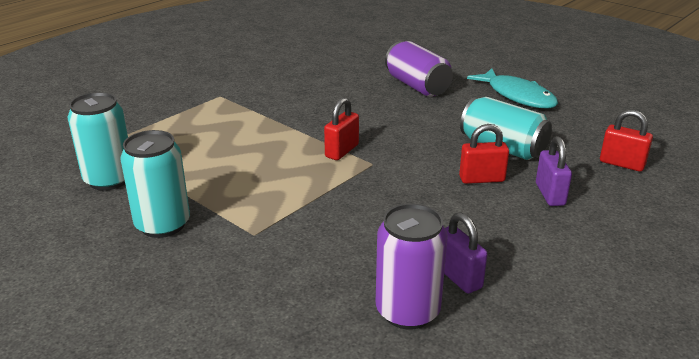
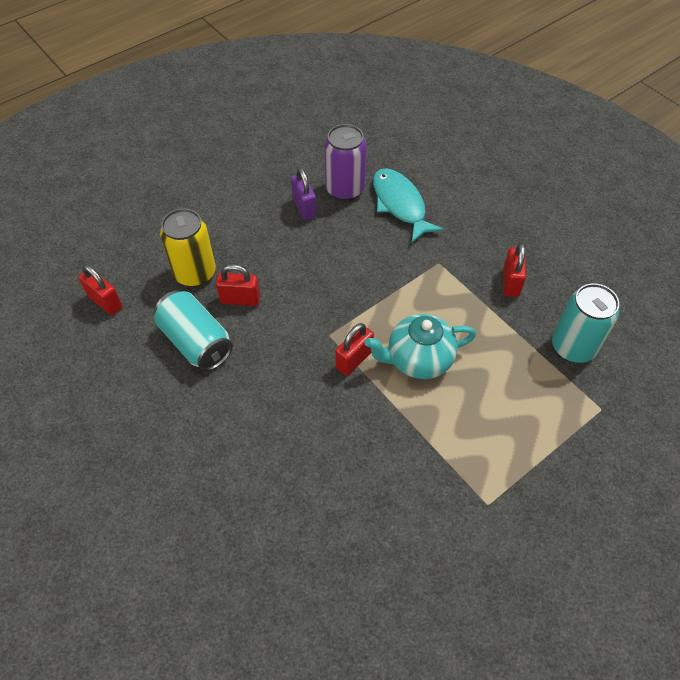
camera: 170 degrees left, 25 degrees up
turquoise can [120,130,190,238] -> red padlock [503,243,526,297]
purple can [385,41,453,97] -> none
turquoise fish [467,68,558,109] -> turquoise fish moved to [373,168,444,243]
purple padlock [536,136,572,206] -> yellow can [160,208,216,287]
none -> turquoise teapot [365,314,476,379]

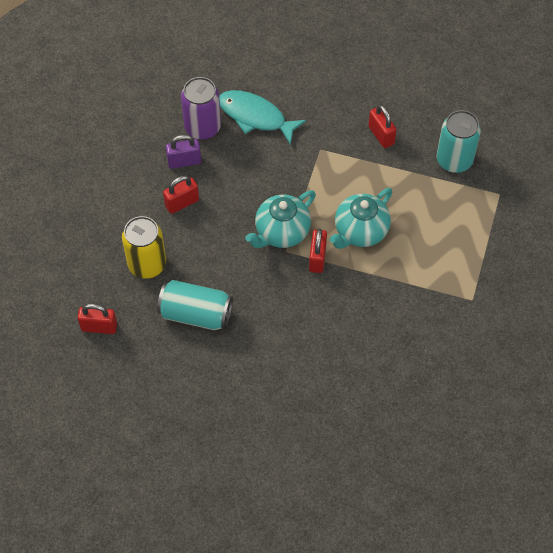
camera: 35 degrees left, 5 degrees up
red padlock [216,264,260,306] -> red padlock moved to [163,176,199,214]
purple padlock [291,168,317,220] -> purple padlock turned 45 degrees counterclockwise [166,134,201,169]
none -> turquoise teapot [245,190,316,248]

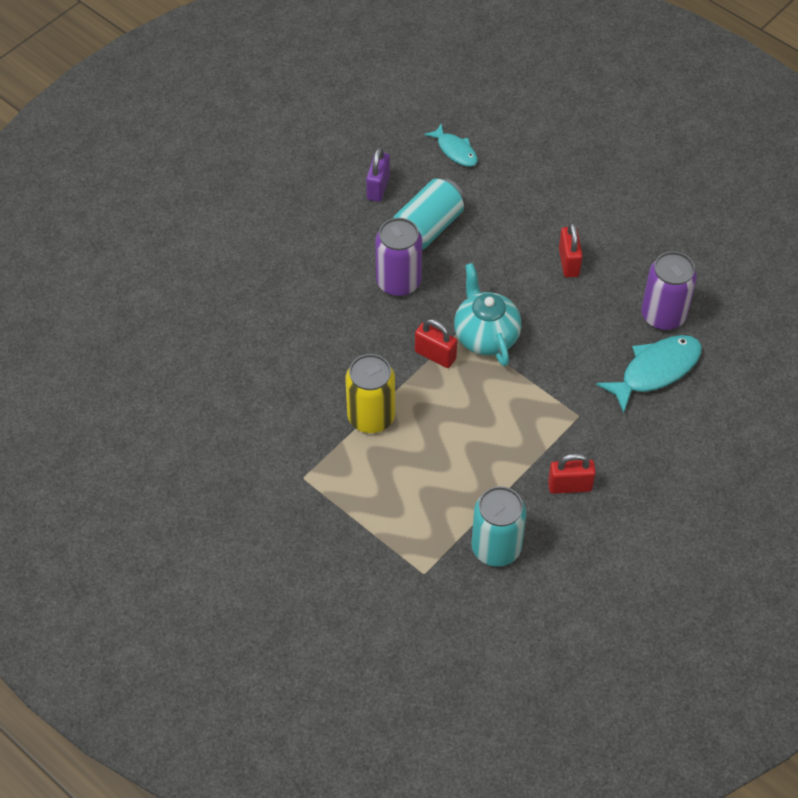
camera: 115 degrees right, 5 degrees down
red padlock [77,304,117,334] -> turquoise fish [424,123,478,167]
yellow can [122,216,166,278] -> yellow can moved to [346,354,395,433]
purple padlock [166,134,201,169] -> purple padlock moved to [366,147,390,202]
turquoise teapot [330,188,392,249] -> none
none -> purple can [375,218,422,296]

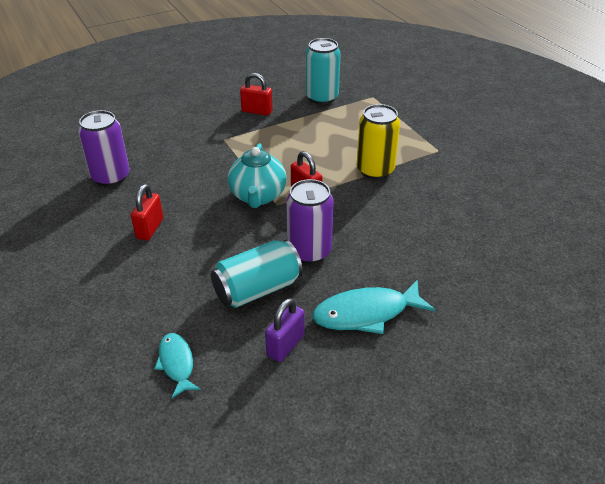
camera: 160 degrees left, 15 degrees down
turquoise fish [596,335,702,413] -> turquoise fish moved to [312,280,435,334]

